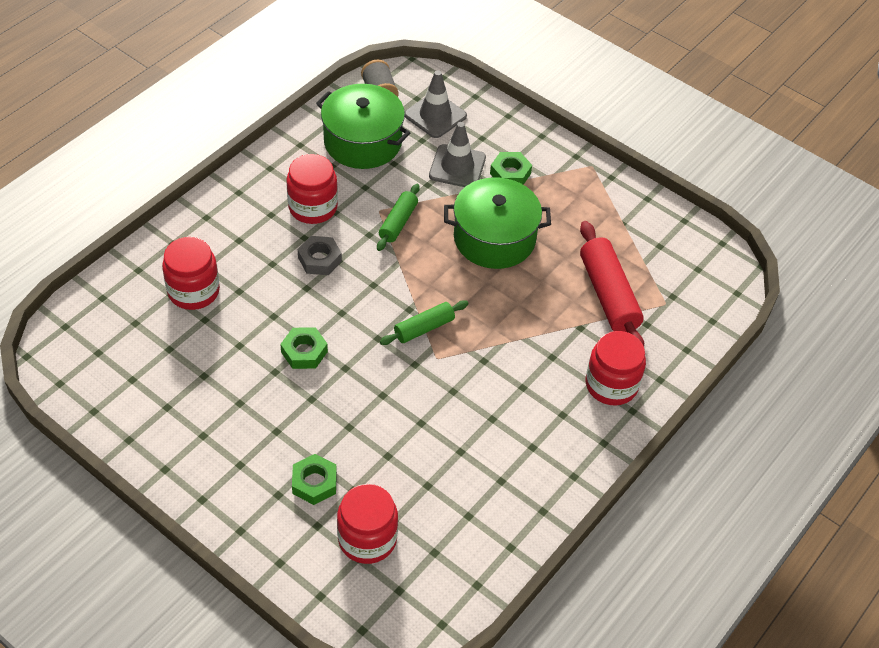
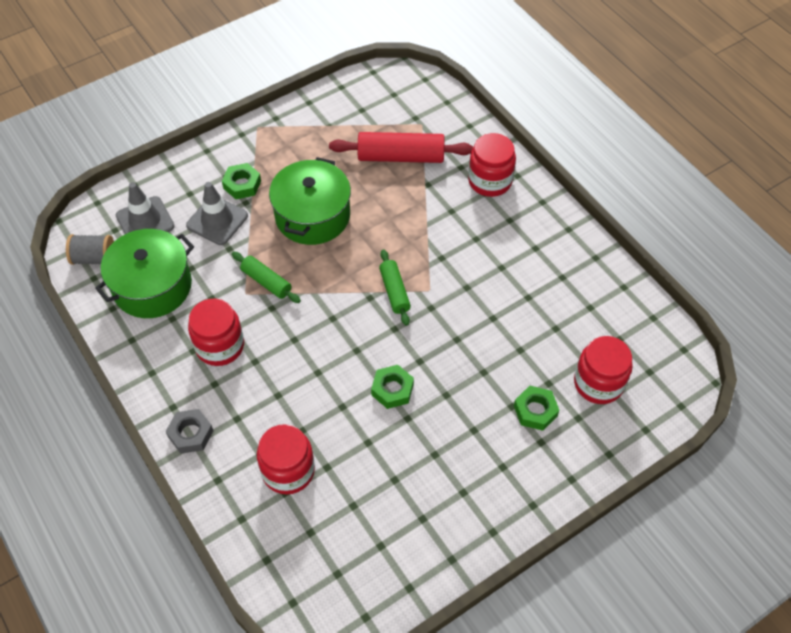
camera: 70 degrees left, 5 degrees up
grey nut [298,236,342,275] -> grey nut moved to [166,409,213,454]

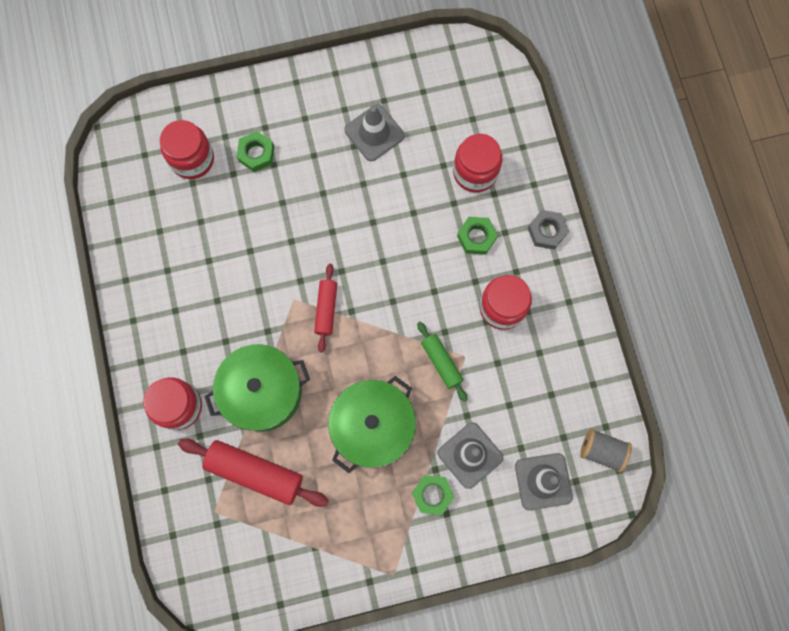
camera: 160 degrees left, 20 degrees up
green pot [95,229,194,318] -> green pot moved to [204,344,310,432]
green nut [371,365,414,409] -> green nut moved to [457,217,498,255]
green rolling pin [379,249,411,326] -> red rolling pin [314,264,337,352]
none -> grey traffic cone [344,104,405,161]

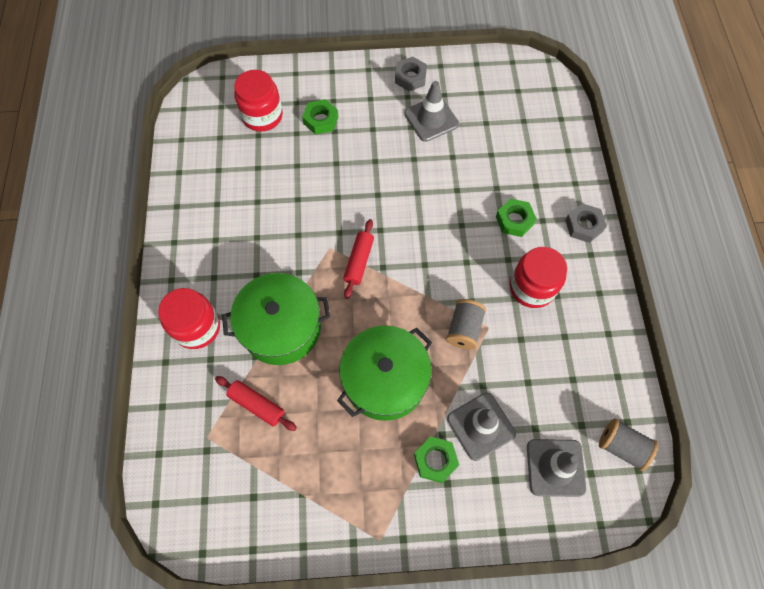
camera: 10 degrees right, 10 degrees down
red rolling pin [178,439,329,507] -> red rolling pin [215,376,297,431], size x0.59
green rolling pin [417,322,468,402] -> grey spool [446,299,486,350]
red jar [453,134,502,193] -> none
none -> grey nut [395,57,427,91]

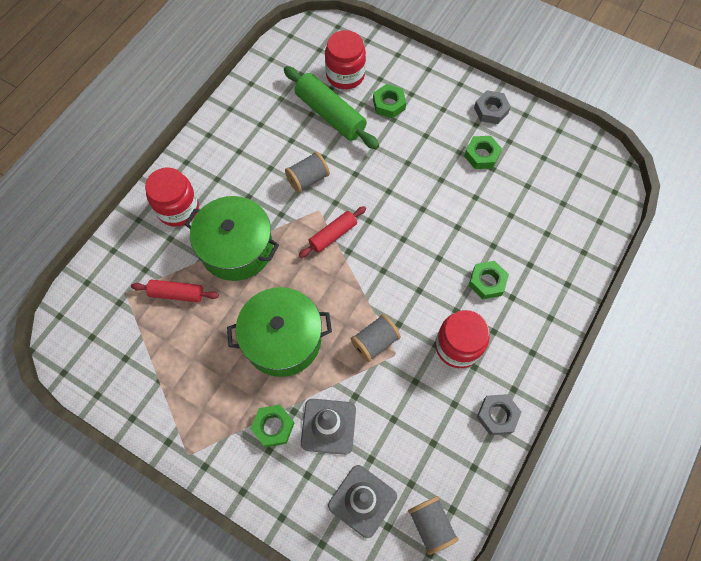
camera: 35 degrees right, 0 degrees up
red rolling pin [215,376,297,431] -> red rolling pin turned 60 degrees counterclockwise [131,279,219,302]
grey traffic cone [404,81,459,142] -> green nut [464,136,502,169]
grey nut [565,203,607,243] -> grey nut moved to [477,394,521,435]
none -> green rolling pin [284,66,379,149]
none -> grey spool [285,152,330,193]

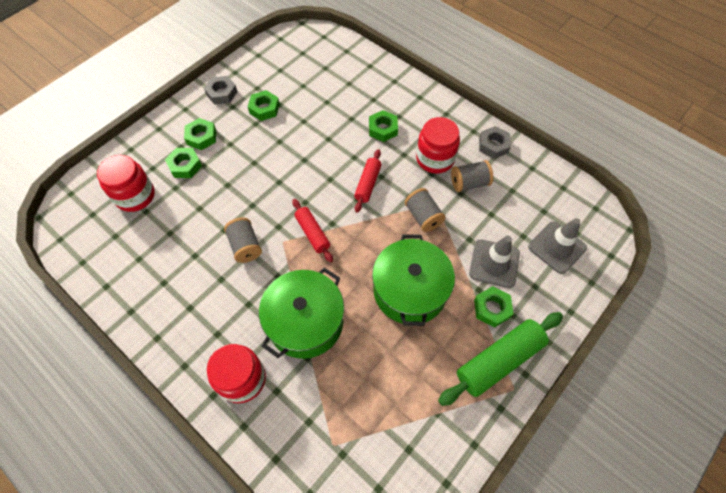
camera: 80 degrees left, 5 degrees down
red rolling pin [131,279,219,302] -> red rolling pin moved to [354,149,381,213]
green rolling pin [284,66,379,149] -> green rolling pin moved to [438,312,563,406]
grey spool [408,496,459,555] -> grey spool moved to [451,160,493,192]
none -> green nut [184,118,216,150]

